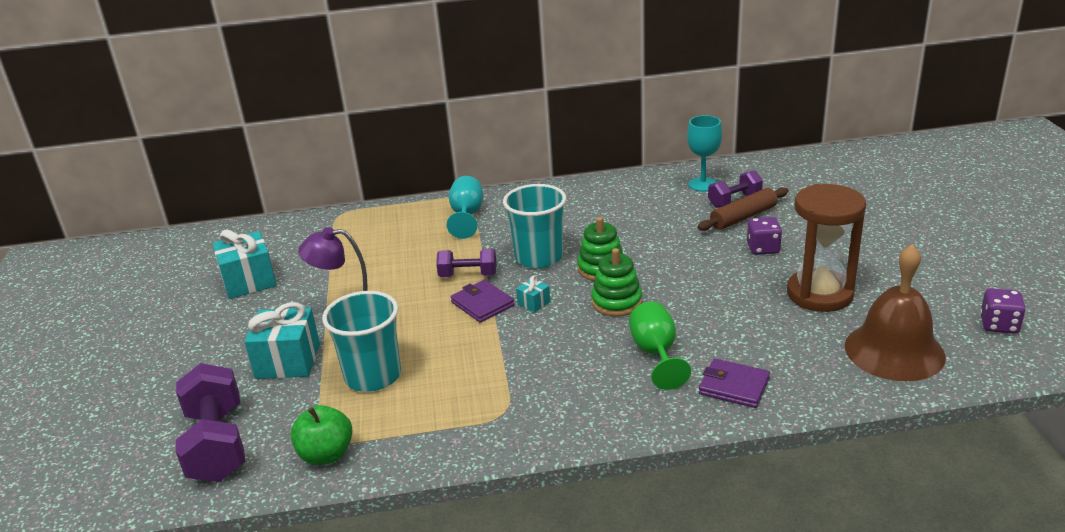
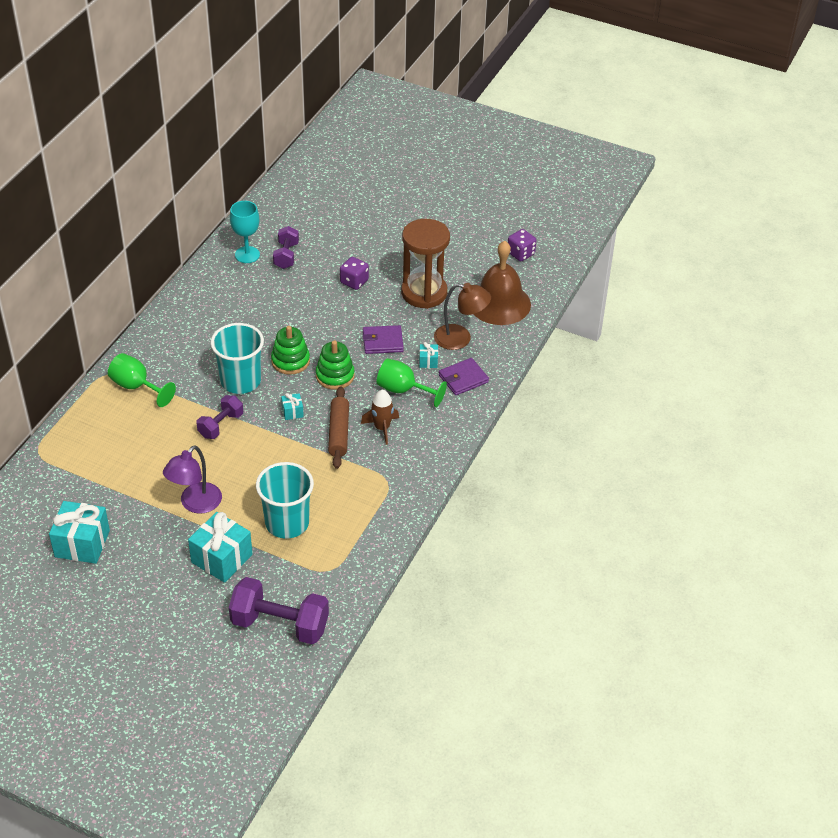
camera: 60 degrees left, 15 degrees up
green apple [291,405,353,465] -> none
turquoise goblet [447,176,483,239] -> green goblet [108,353,176,407]
purple wallet [451,280,514,323] -> purple wallet moved to [362,325,404,354]
brown rolling pin [697,187,788,231] -> brown rolling pin moved to [328,386,349,469]
none -> brown rocket [361,390,399,445]
none -> turquoise gift [419,342,438,368]
none -> brown lamp [434,283,491,350]

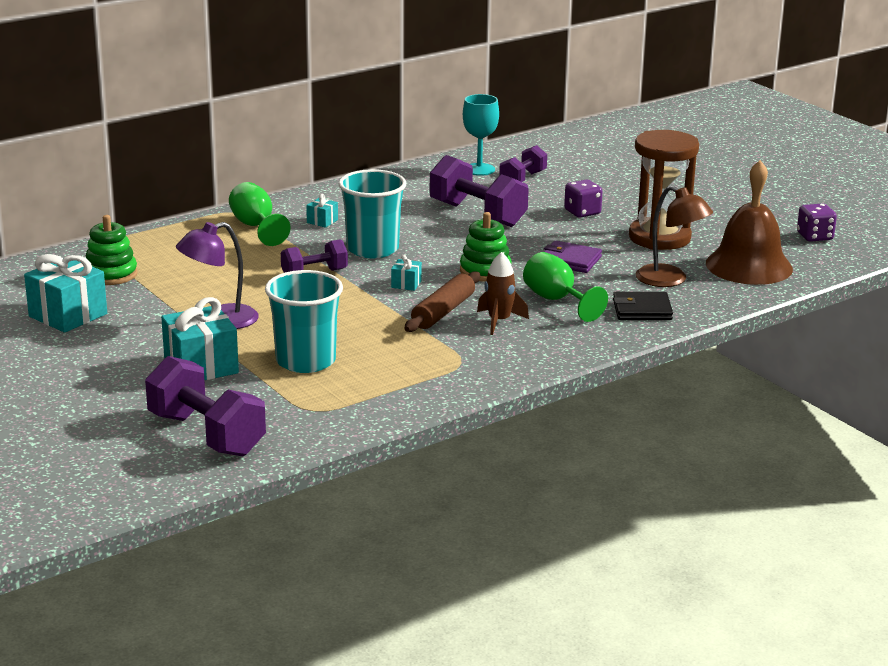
camera: 30 degrees right, 20 degrees down
green stacking toy [271,326,310,375] -> green stacking toy moved to [86,215,137,285]
turquoise gift [419,342,438,368] -> turquoise gift moved to [306,194,338,228]
purple wallet [439,358,489,395] -> black wallet [613,292,673,320]
none -> purple dumbbell [430,155,529,227]

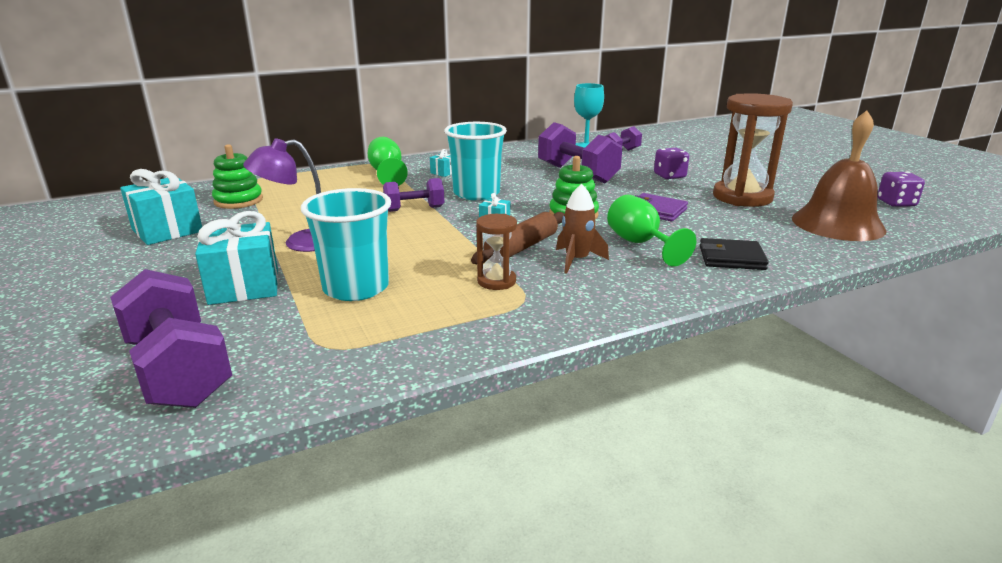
camera: 10 degrees right, 0 degrees up
brown lamp [636,185,713,287] -> none
none -> brown hourglass [476,214,517,290]

